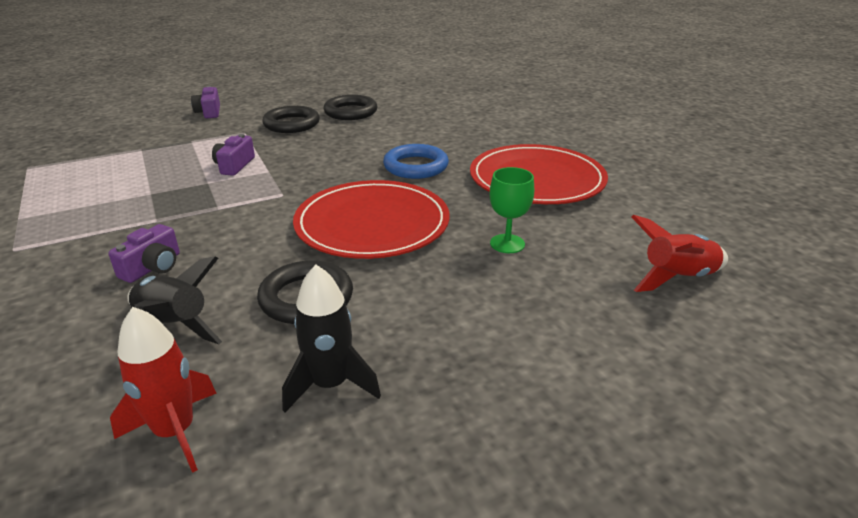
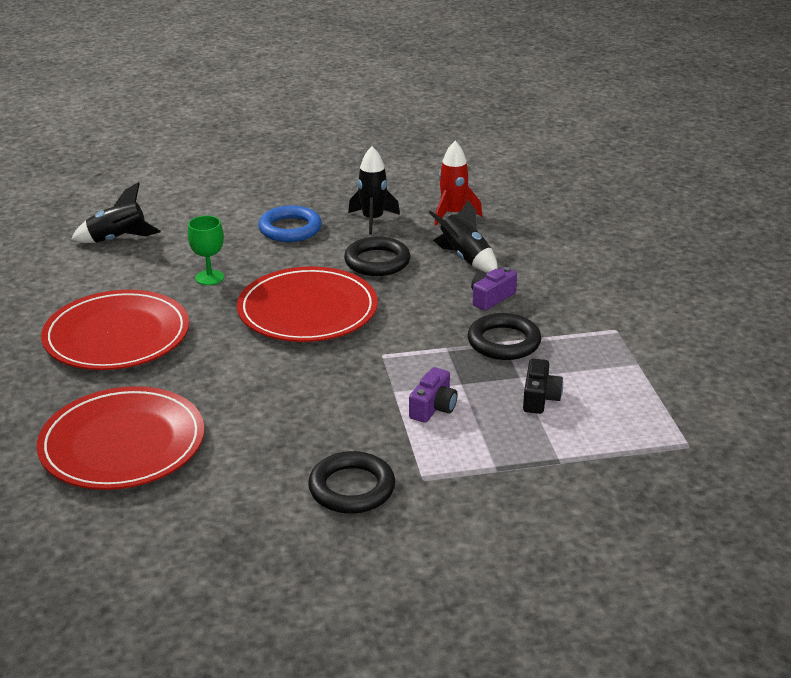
camera: 165 degrees left, 0 degrees up
purple camera [191,86,220,118] -> none
black ring [323,95,377,120] -> black ring moved to [468,313,541,360]
blue ring [383,144,449,179] -> blue ring moved to [258,205,322,242]
red rocket [631,215,728,292] -> black rocket [71,182,161,243]
none -> red plate [37,386,204,490]
none -> black camera [523,359,563,414]

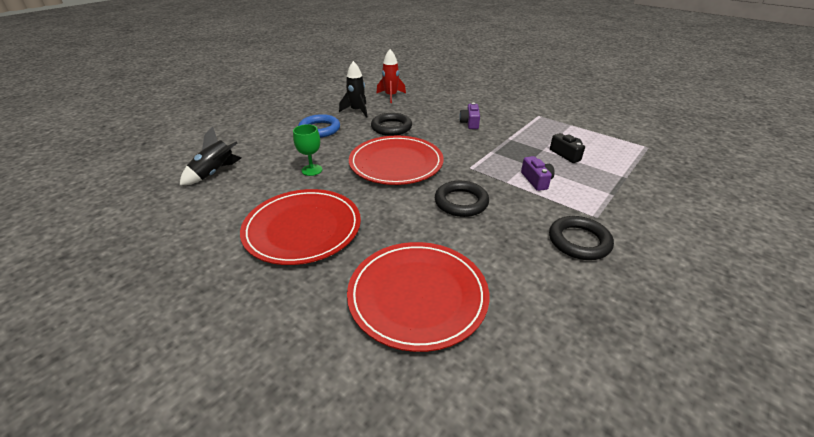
camera: 40 degrees left, 5 degrees up
black rocket [428,200,498,273] -> none
black ring [468,313,541,360] -> black ring moved to [435,181,489,217]

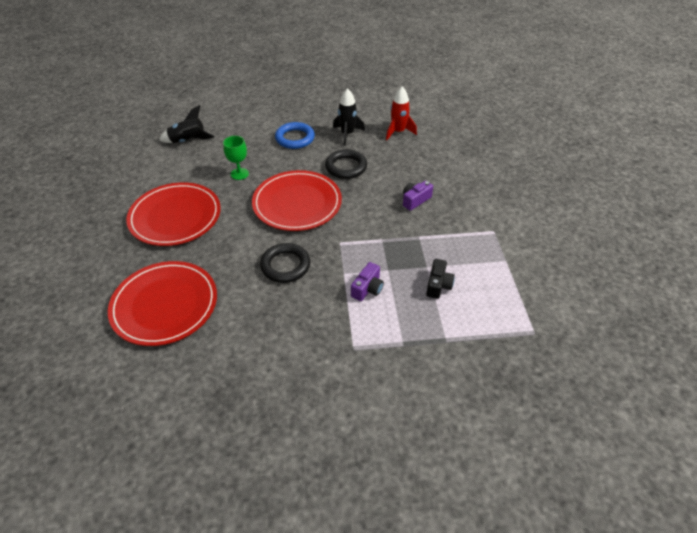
camera: 45 degrees right, 10 degrees up
black ring [549,216,614,260] -> none

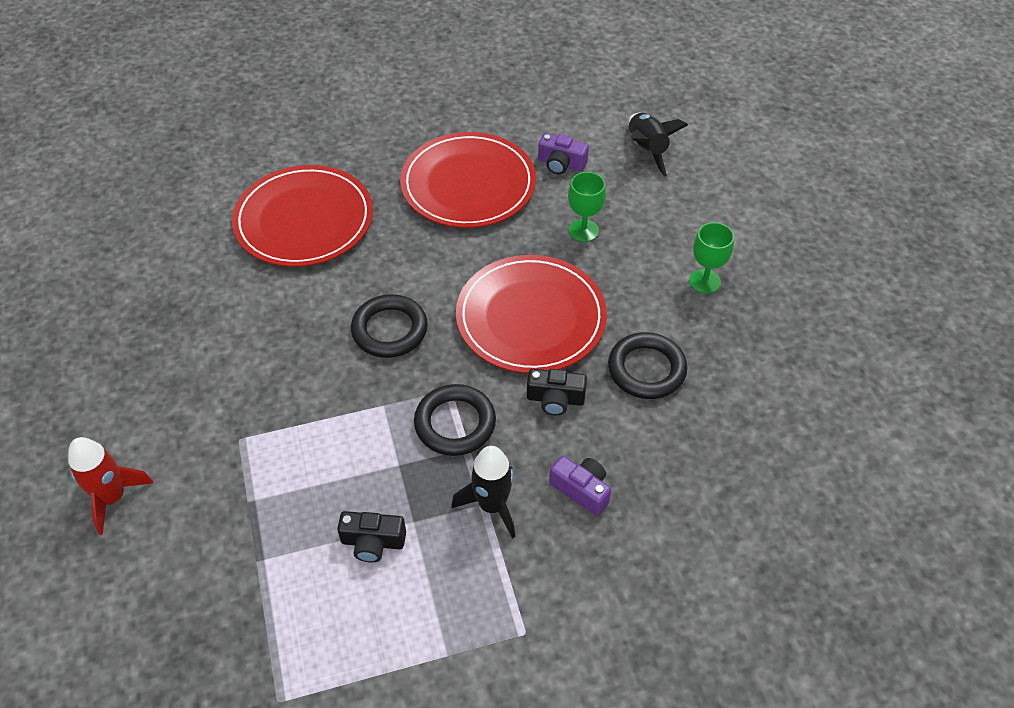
camera: 80 degrees right, 5 degrees up
blue ring [275,122,315,149] -> green goblet [689,222,734,294]
black rocket [333,88,365,145] -> black rocket moved to [452,446,515,538]
purple camera [351,262,384,301] -> purple camera moved to [538,133,589,174]
red rocket [386,87,417,140] -> red rocket moved to [68,437,153,535]
none -> black ring [414,384,496,456]
none -> black camera [527,369,587,416]

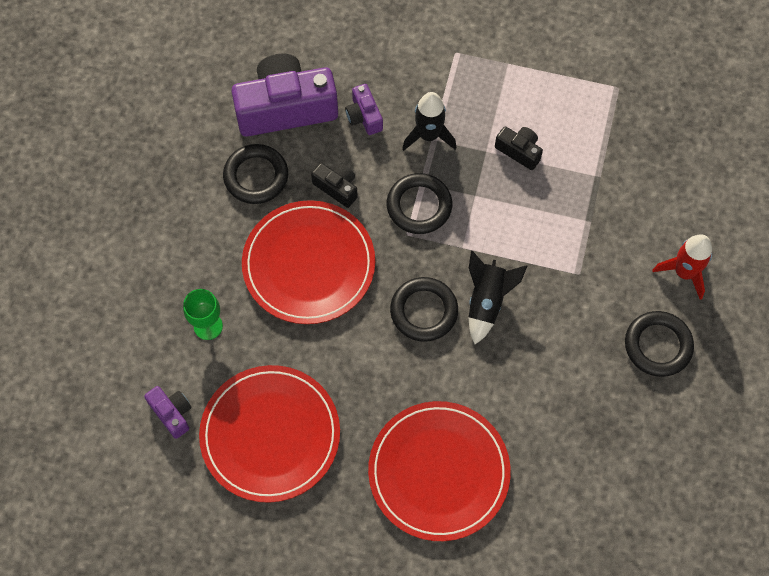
camera: 150 degrees left, 15 degrees up
black rocket [629,113,688,177] -> black rocket moved to [468,251,527,344]
green goblet [689,222,734,294] -> none
none -> purple camera [231,54,338,137]
none -> black ring [625,311,694,377]

